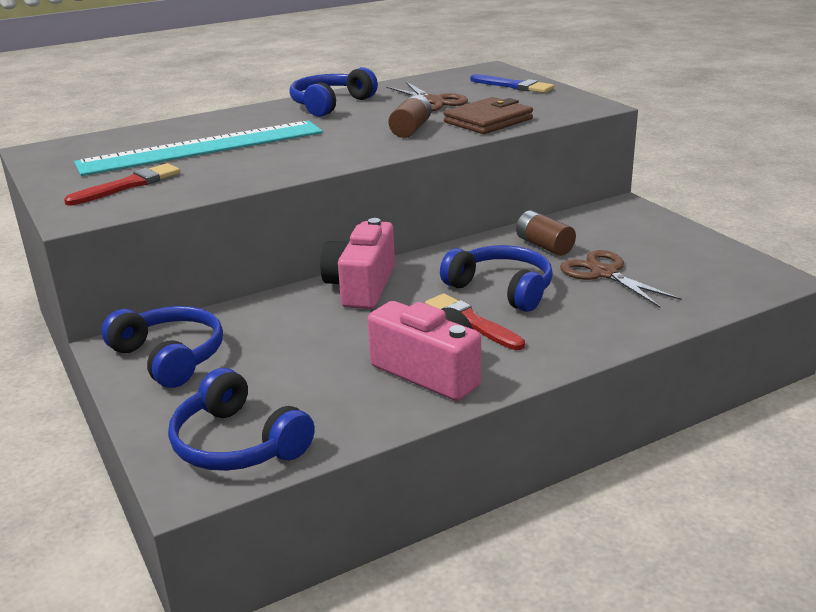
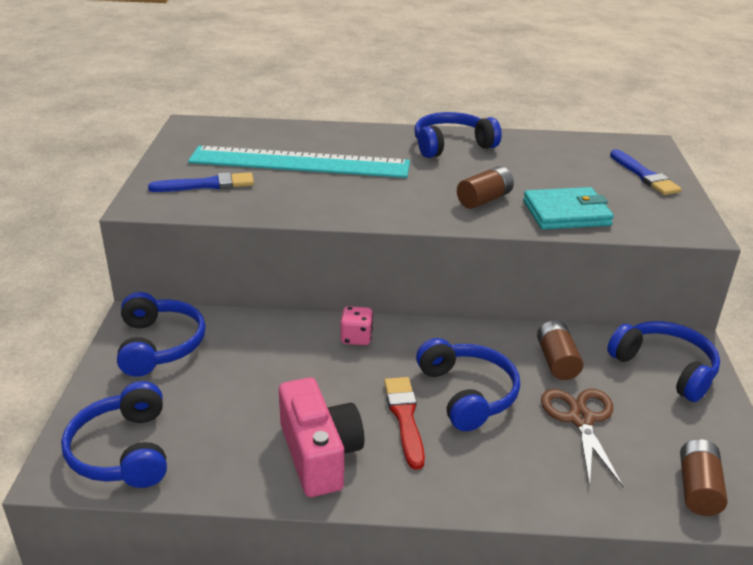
camera: 30 degrees right, 5 degrees up
red brush [64,163,180,205] -> blue brush [148,172,254,192]
pink camera [320,218,395,309] -> pink dice [341,306,373,345]
brown scissors [386,82,468,111] -> none
brown wallet [444,97,533,134] -> turquoise wallet [523,187,614,230]
none -> blue headphones [607,321,720,402]
none -> brown battery [680,439,728,516]

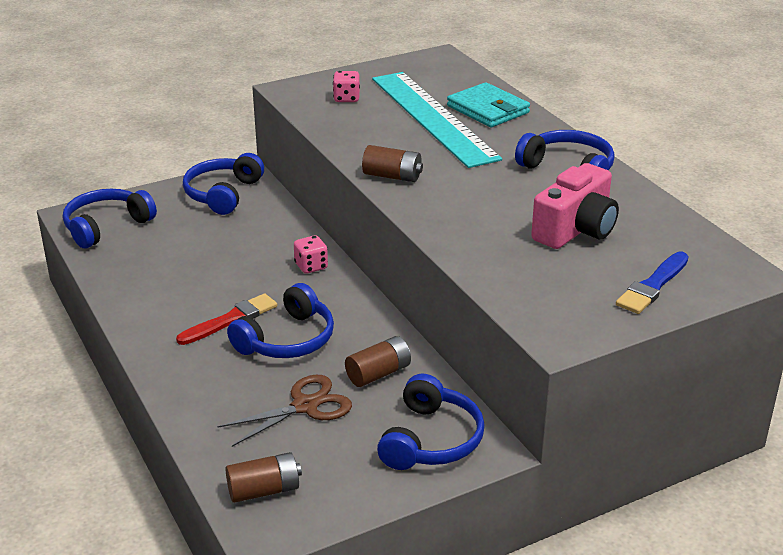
camera: 60 degrees right, 0 degrees up
blue headphones [117,292,206,377] -> blue headphones turned 150 degrees clockwise [183,153,264,215]
blue brush [148,172,254,192] -> pink dice [333,71,360,102]
pink camera [279,377,364,497] -> pink camera moved to [531,163,619,249]
brown battery [457,166,514,209] -> brown battery moved to [362,145,423,182]
turquoise wallet [523,187,614,230] -> turquoise wallet moved to [447,82,530,127]

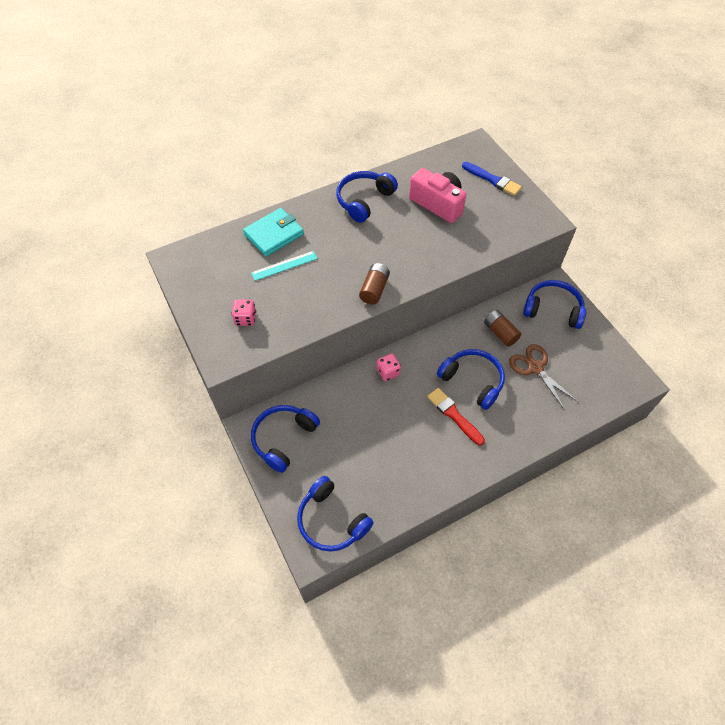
camera: 90 degrees left, 25 degrees up
blue headphones [183,153,264,215] -> blue headphones turned 105 degrees clockwise [251,405,320,473]
brown battery [226,452,302,503] -> none
turquoise ruler [372,72,502,168] -> turquoise ruler [251,251,318,281], size x0.42

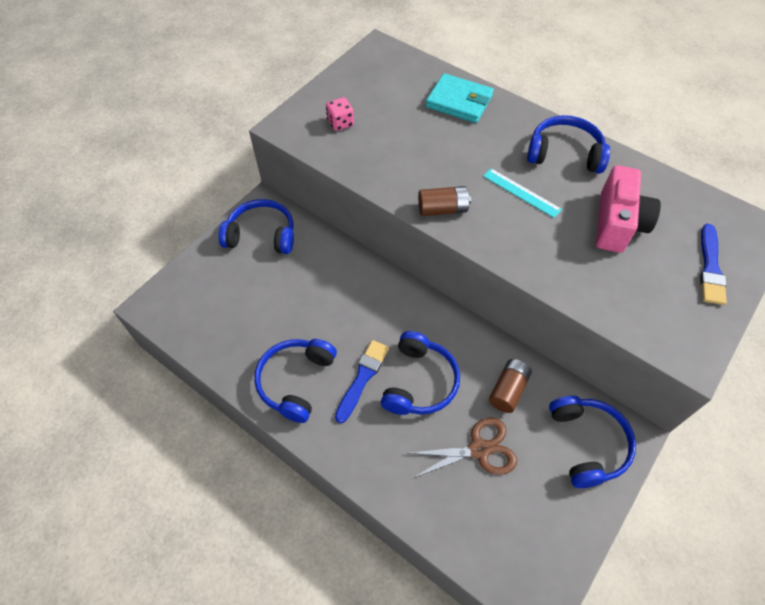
camera: 65 degrees right, 0 degrees up
turquoise ruler [251,251,318,281] -> turquoise ruler moved to [483,168,562,218]
blue headphones [297,476,374,552] -> blue headphones moved to [254,339,337,423]
pink dice [377,354,401,381] -> none
red brush [427,388,485,445] -> blue brush [335,340,389,423]
brown scissors [509,344,578,410] -> brown scissors turned 45 degrees clockwise [409,418,517,478]

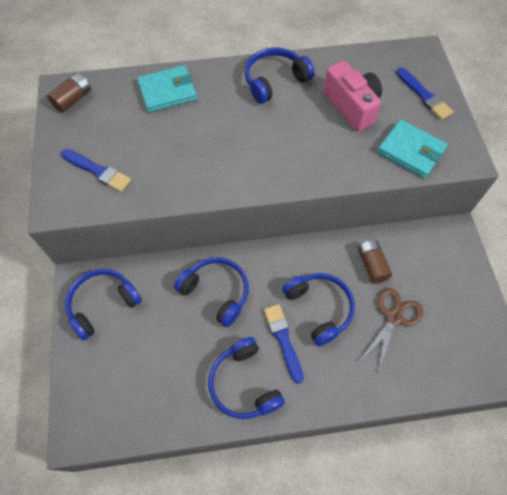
camera: 45 degrees left, 5 degrees up
pink dice [326,97,354,131] -> blue brush [61,149,131,192]
brown battery [418,186,471,216] -> brown battery moved to [47,73,91,113]
turquoise ruler [483,168,562,218] -> none
blue headphones [549,396,636,488] -> blue headphones moved to [174,257,249,327]
none -> turquoise wallet [377,120,448,178]

